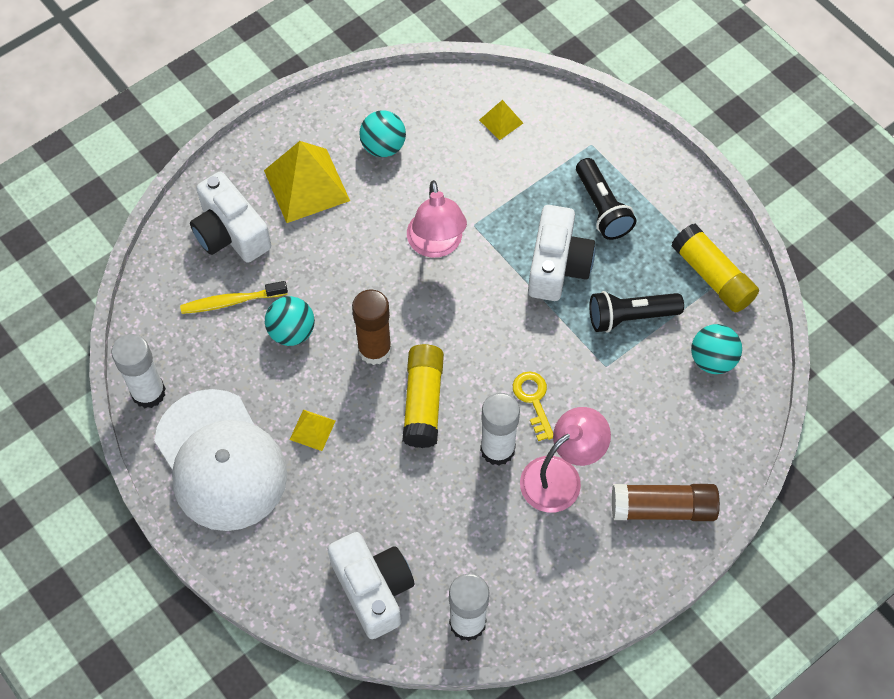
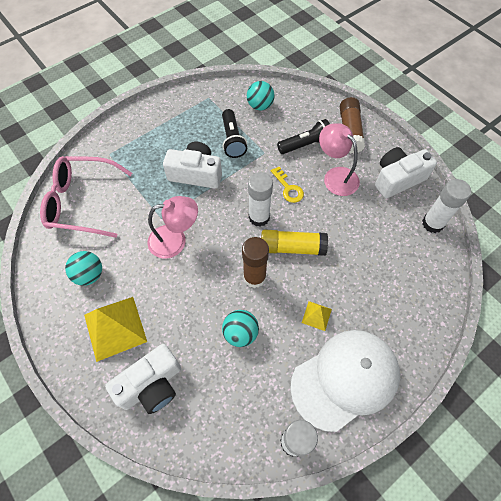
camera: 90 degrees left, 0 degrees up
yellow toothbrush [180,281,288,314] -> none
white camera [328,532,414,639] -> white camera moved to [375,147,437,198]
yellow pyramid [479,100,523,140] -> pink glasses [40,156,132,238]
white glue stick [480,393,520,466] -> white glue stick moved to [248,172,273,227]
yellow key [513,372,553,441] -> yellow key turned 105 degrees counterclockwise [271,167,304,203]
black flashlight [576,158,636,240] -> black flashlight moved to [277,119,330,154]
yellow glue stick [671,224,759,313] -> none

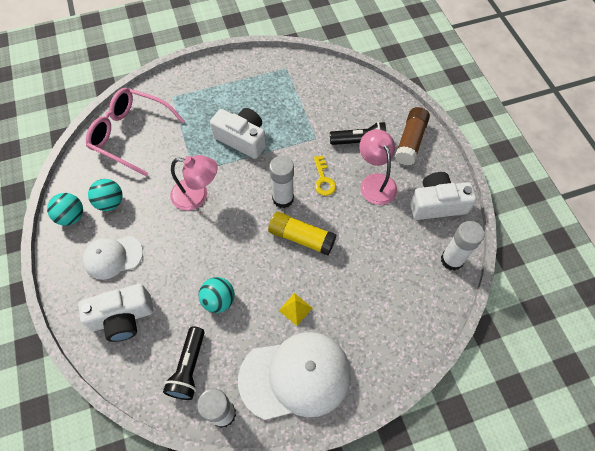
camera: 20 degrees right, 0 degrees up
yellow pyramid [84,297,147,362] -> white cap [83,236,143,280]
black flashlight [222,109,247,158] -> black flashlight moved to [163,326,204,400]
brown glue stick [242,237,269,288] -> none
turquoise ball [247,81,275,110] -> turquoise ball moved to [47,193,83,226]

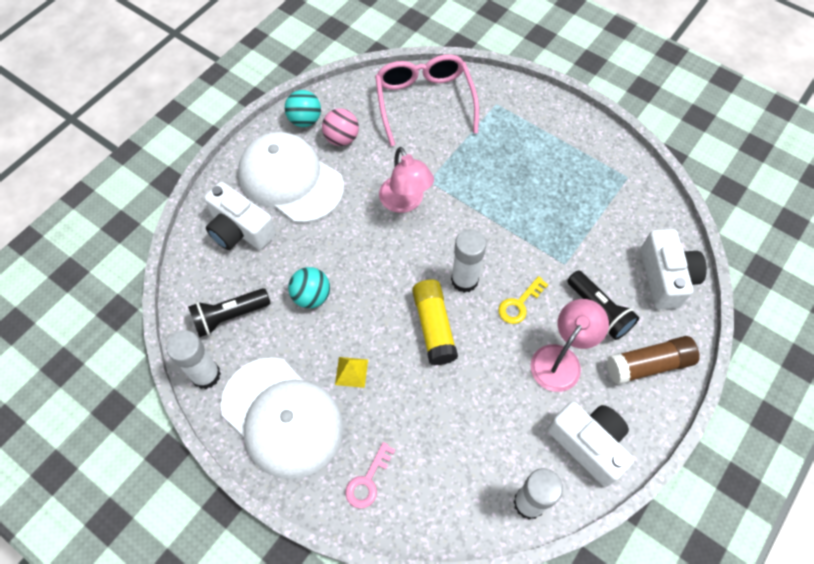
camera: 55 degrees right, 0 degrees up
white cap [83,236,143,280] -> white cap [238,132,344,223], size x1.72
turquoise ball [88,179,123,211] -> pink ball [322,108,359,146]
white camera [210,108,266,159] -> white camera moved to [641,229,707,309]
none -> pink key [345,442,395,509]

